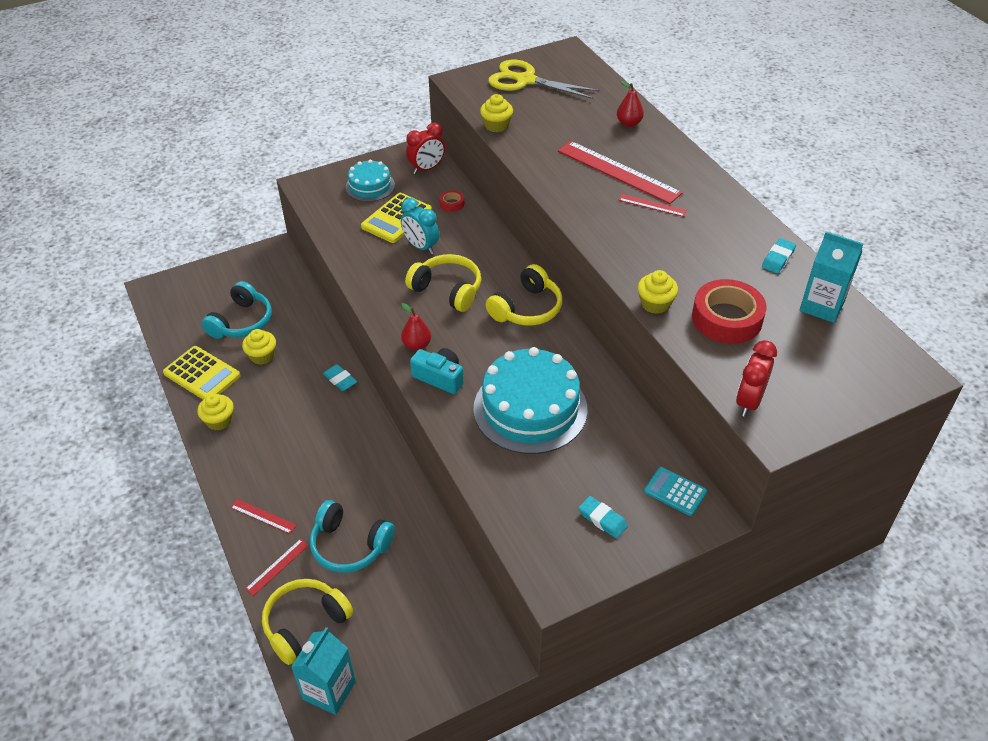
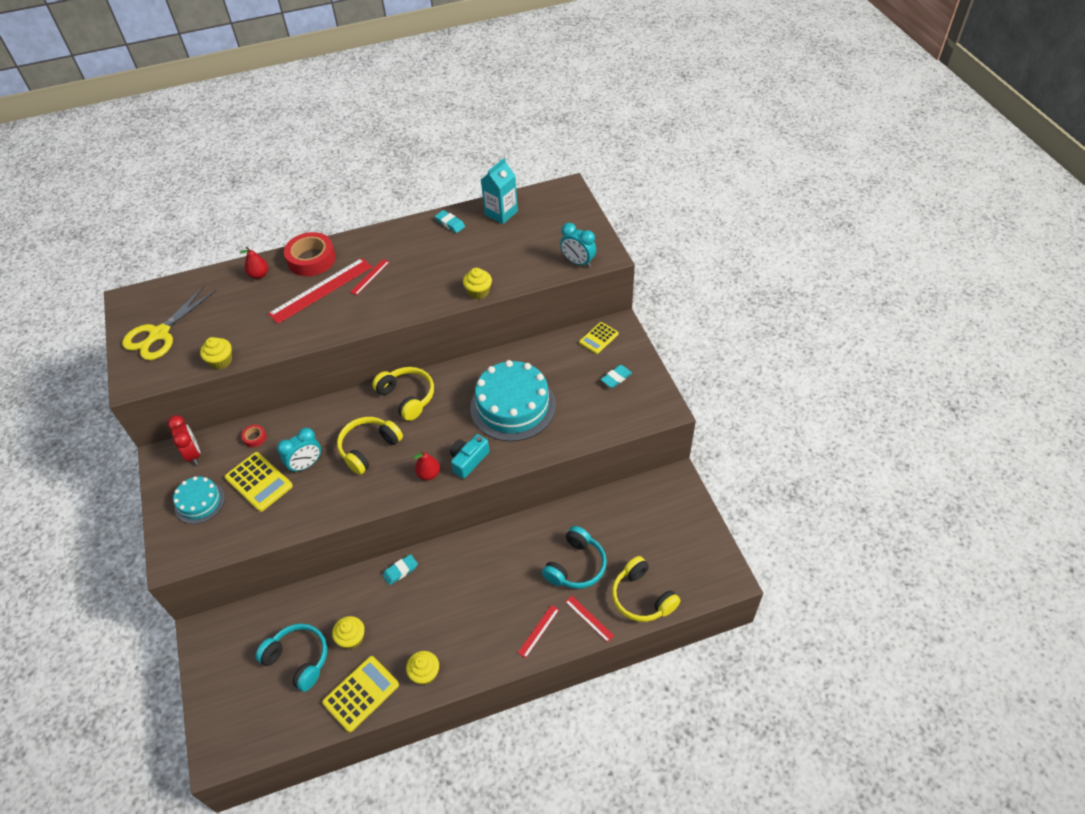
camera: 80 degrees left, 5 degrees up
turquoise carton [291,627,356,715] -> none
turquoise calculator [644,467,707,516] -> yellow calculator [579,322,619,354]
red tape [692,279,767,344] -> red tape moved to [284,232,336,276]
red clock [736,340,777,417] -> turquoise clock [560,223,596,268]

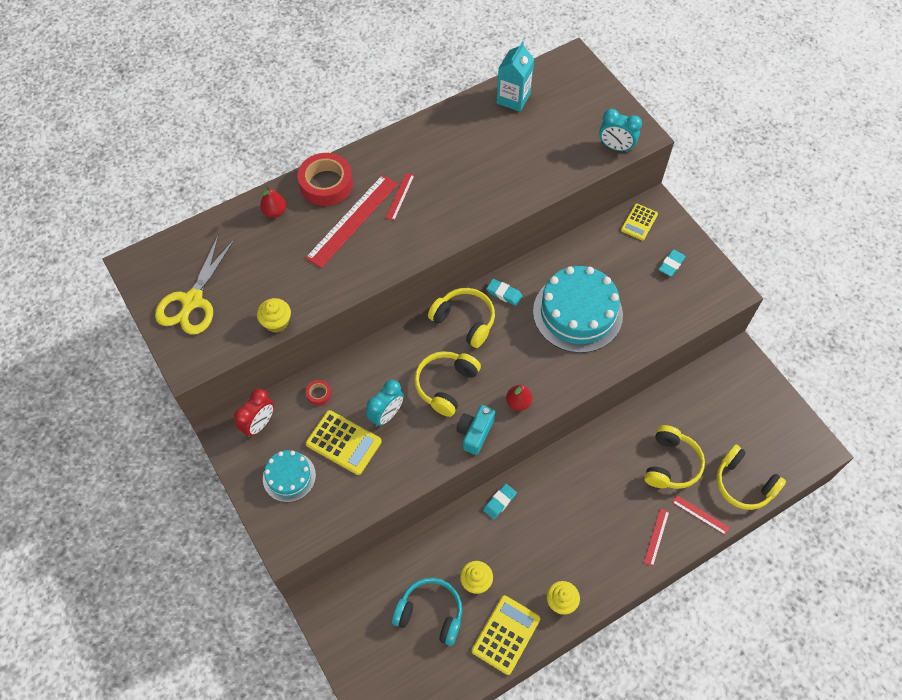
camera: 15 degrees left, 10 degrees up
red clock [167,415,200,465] -> red clock turned 75 degrees clockwise [234,389,274,437]
turquoise eraser [435,210,465,233] -> turquoise eraser moved to [486,279,522,306]
turquoise camera [450,434,490,479] -> turquoise camera moved to [456,405,495,455]
yellow cupcake [463,268,492,299] -> none
turquoise headphones [542,526,607,589] -> yellow headphones [644,425,705,489]

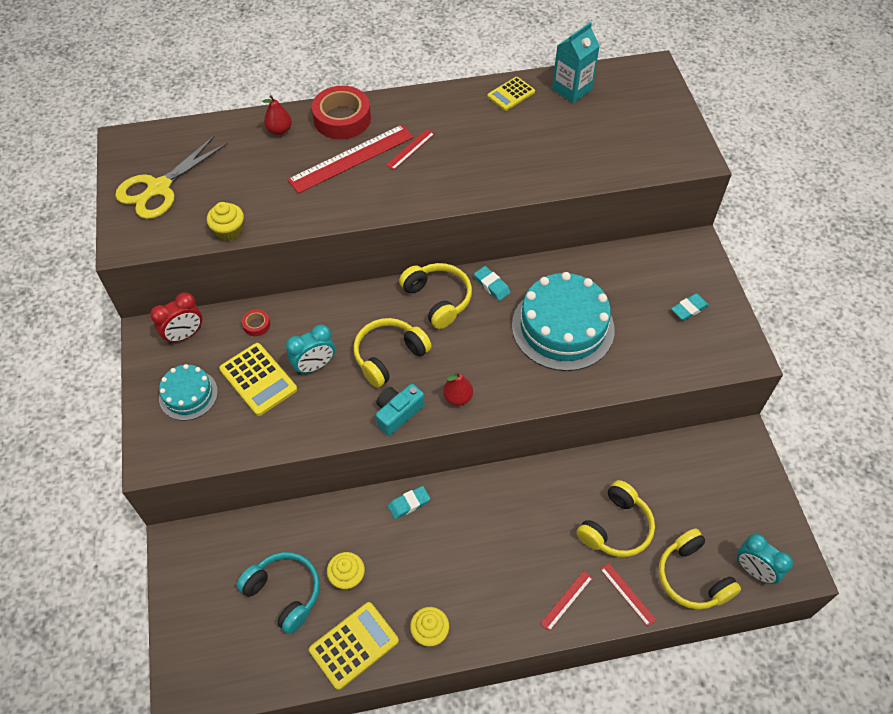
camera: 20 degrees right, 5 degrees down
turquoise clock [599,109,642,152] -> turquoise clock moved to [737,534,793,584]
yellow calculator [621,203,658,240] -> yellow calculator moved to [487,77,535,111]

